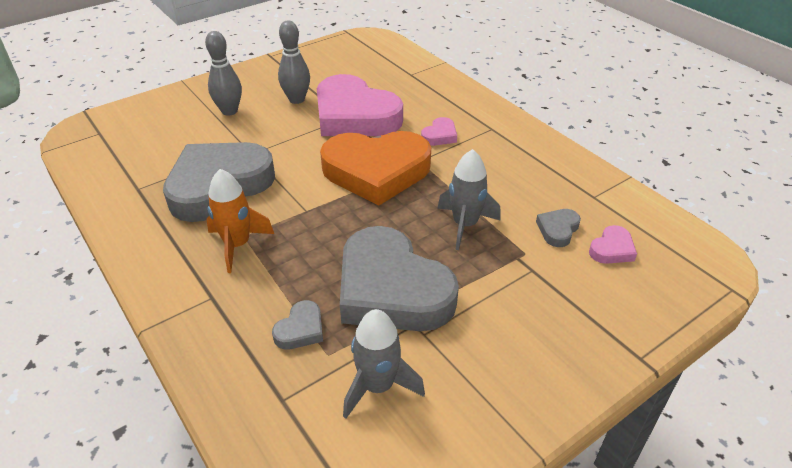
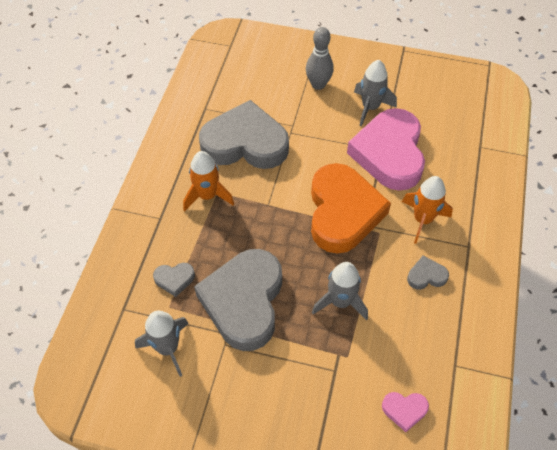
camera: 50 degrees right, 15 degrees up
grey bowling pin [278,21,310,104] -> grey rocket [354,60,397,126]
orange heart [320,131,431,206] -> orange heart turned 135 degrees counterclockwise [311,163,391,254]
pink heart [421,117,457,146] -> orange rocket [402,176,453,244]
grey heart [536,209,581,247] -> grey heart moved to [407,256,449,290]

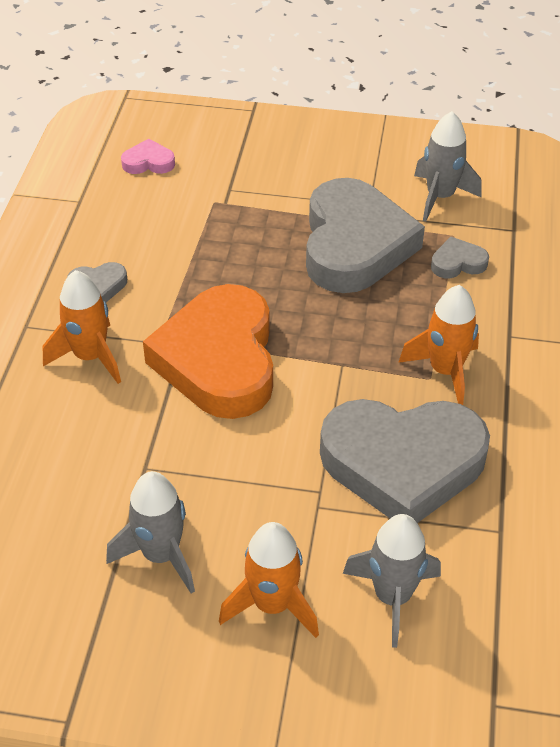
camera: 175 degrees right, 10 degrees down
grey bowling pin [306,27,334,90] -> orange rocket [219,522,319,638]
grey rocket [312,262,368,320] -> grey rocket moved to [343,514,441,648]
pink heart [347,108,425,191] -> none

